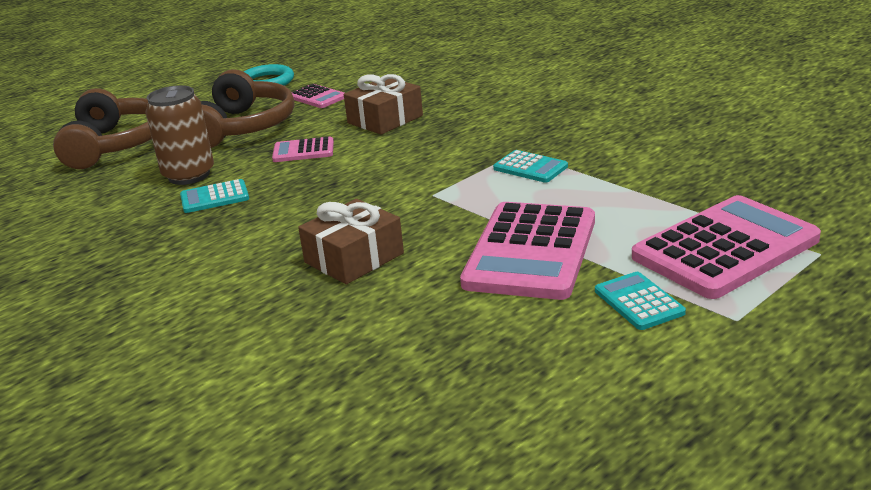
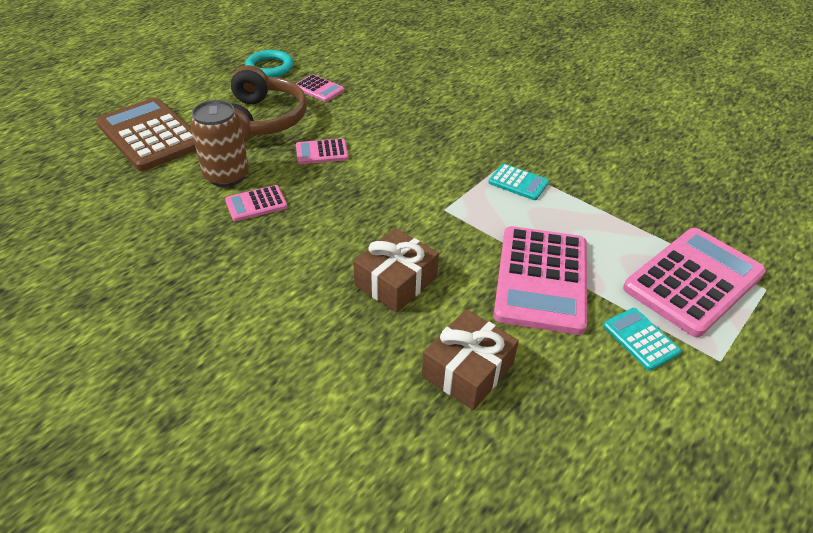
camera: 10 degrees left, 15 degrees up
brown headphones [53,88,152,169] -> brown calculator [96,98,196,171]
turquoise calculator [180,179,249,213] -> pink calculator [225,185,288,221]
brown gift [344,74,423,135] -> brown gift moved to [422,309,519,410]

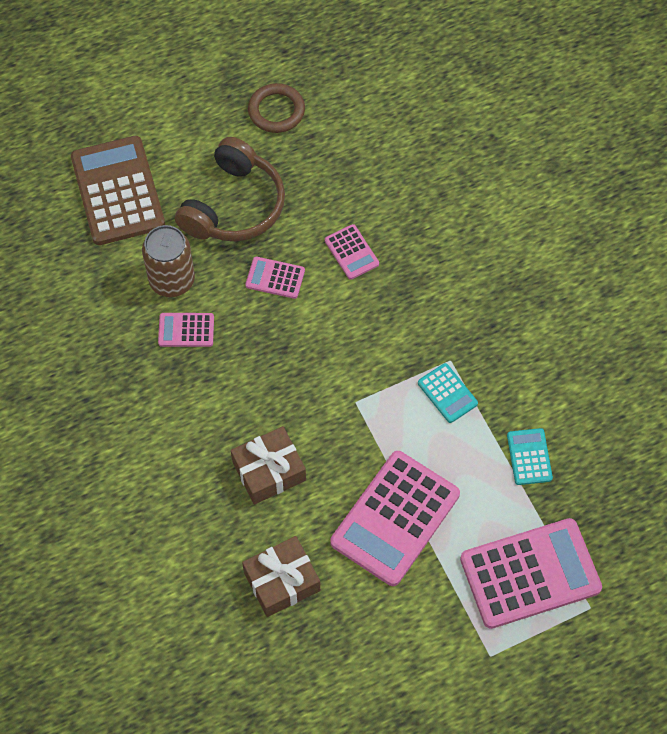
camera: 25 degrees right, 20 degrees up
turquoise ring [245,50,293,77] -> brown ring [248,83,305,133]
pink calculator [296,74,344,102] -> pink calculator moved to [325,224,379,280]
turquoise calculator [603,308,681,371] -> turquoise calculator moved to [507,428,553,485]

